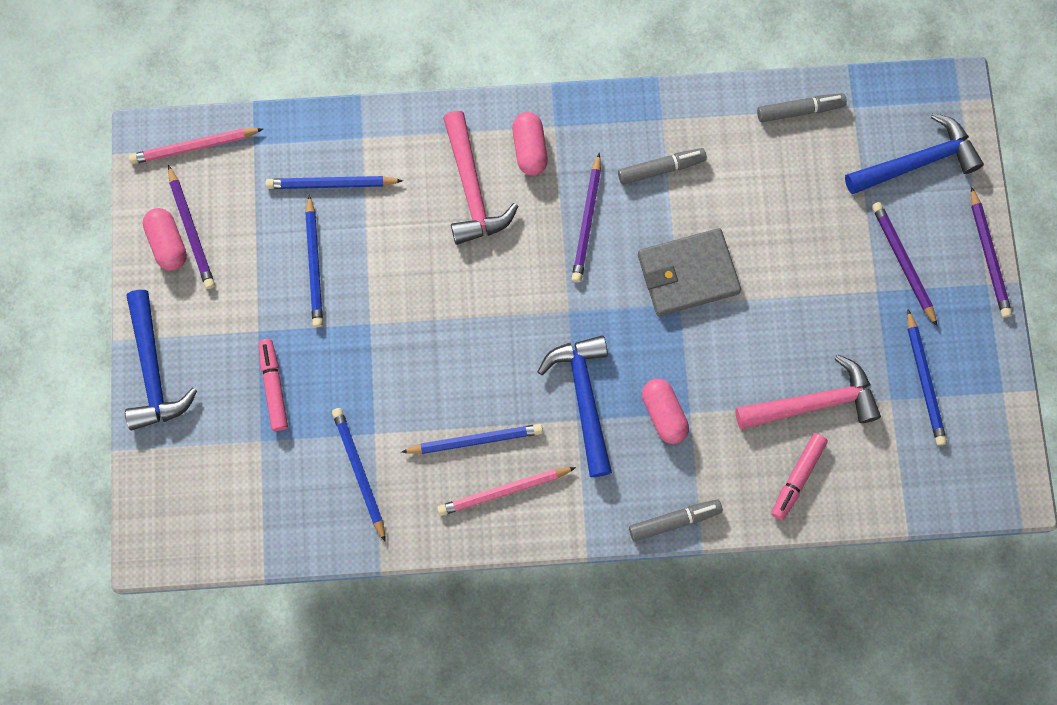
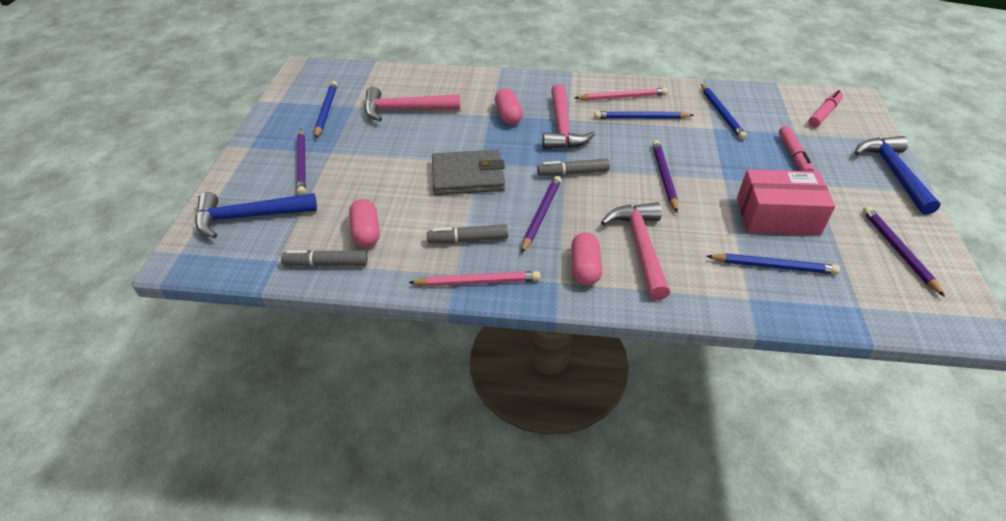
camera: 170 degrees left, 30 degrees down
pink pencil [129,128,263,164] -> pink pencil moved to [408,271,540,287]
pink capsule [143,208,187,271] -> pink capsule moved to [349,199,380,247]
blue pencil [305,194,323,327] -> pink box [737,169,835,235]
blue hammer [538,335,612,477] -> pink hammer [542,84,595,149]
grey marker [629,499,723,542] -> grey marker moved to [537,158,610,176]
pink marker [771,433,828,520] -> pink marker moved to [808,90,843,127]
purple pencil [971,186,1012,318] -> purple pencil moved to [652,140,678,212]

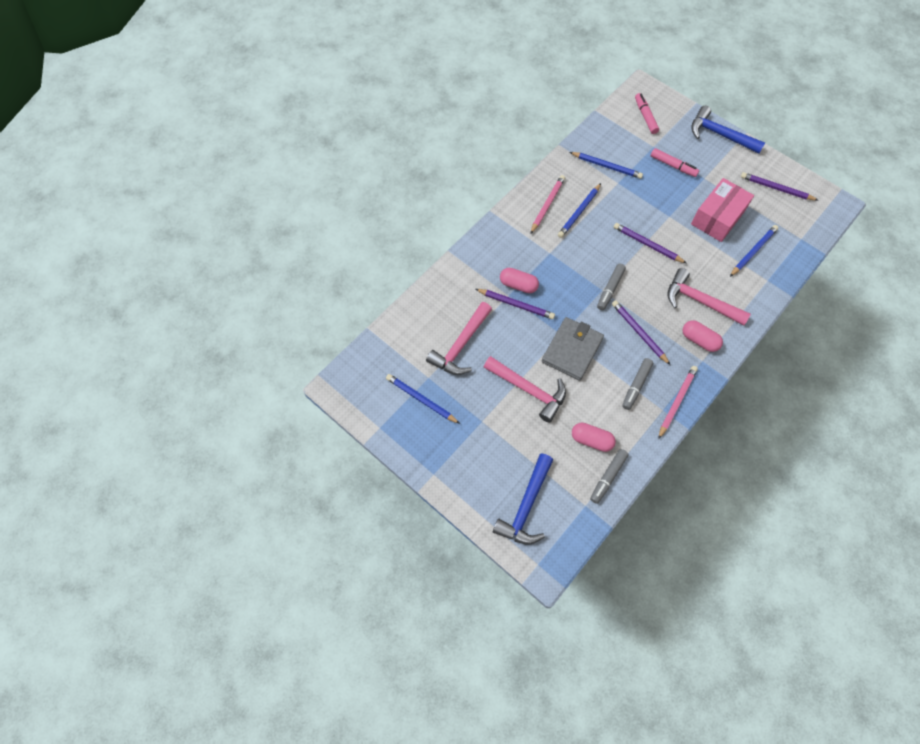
camera: 55 degrees left, 20 degrees up
purple pencil [297,129,306,195] -> purple pencil moved to [476,289,555,319]
pink hammer [542,84,595,149] -> pink hammer moved to [484,356,566,423]

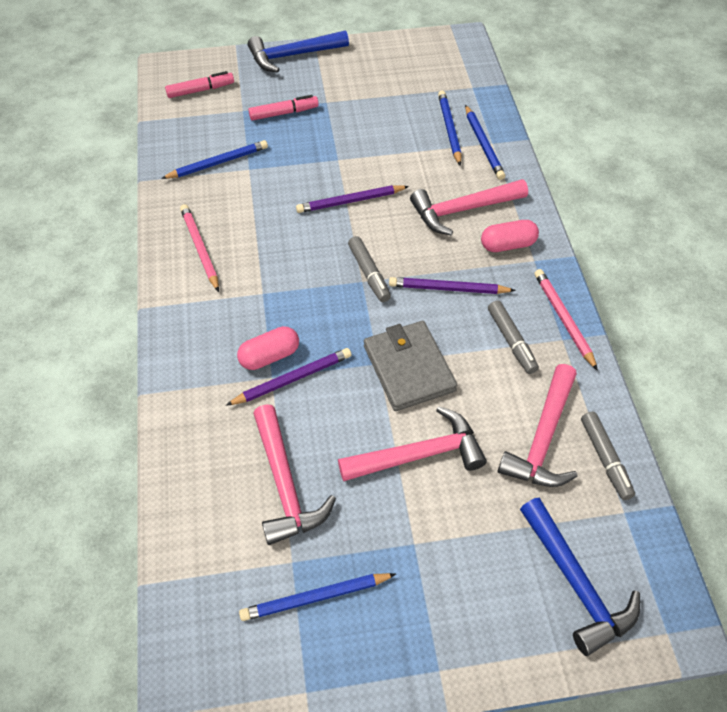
camera: 50 degrees left, 10 degrees down
blue pencil [558,183,601,238] -> blue pencil moved to [465,105,505,180]
pink capsule [572,423,616,452] -> pink hammer [498,364,578,487]
pink marker [635,93,659,134] -> pink marker turned 135 degrees clockwise [165,71,234,98]
pink box [691,178,754,242] -> none
purple pencil [741,172,819,201] -> none

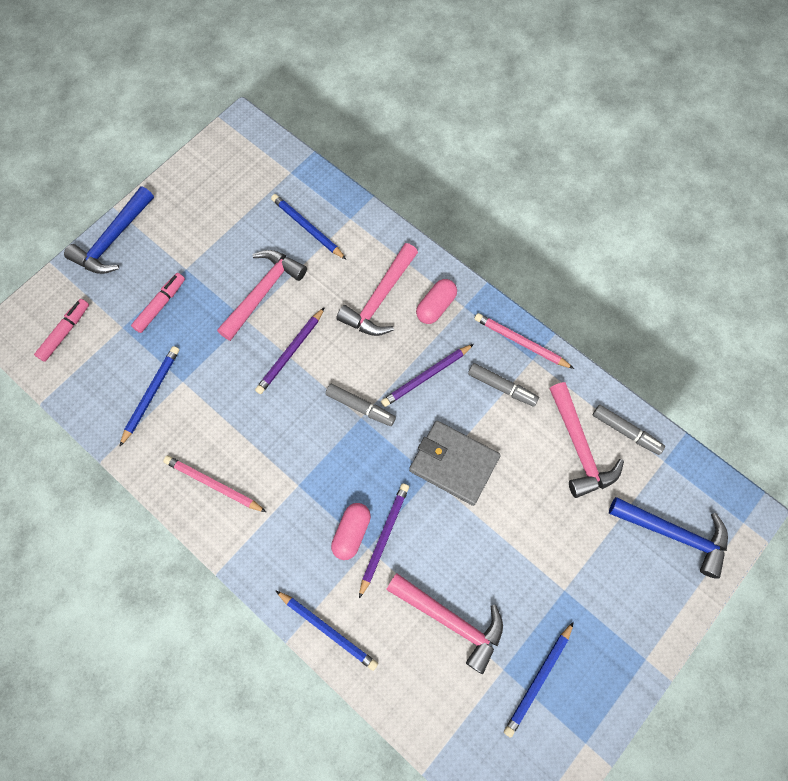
camera: 40 degrees left, 15 degrees up
pink hammer [338,406,487,481] -> pink hammer moved to [217,250,307,341]
blue pencil [465,105,505,180] -> blue pencil moved to [275,590,378,671]

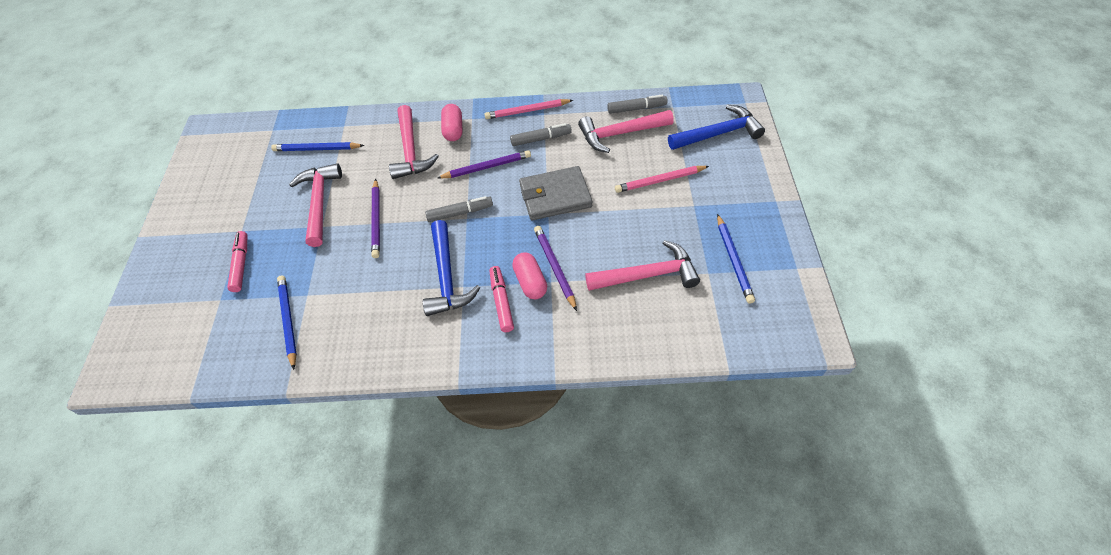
camera: 40 degrees left, 15 degrees down
pink marker [34,299,89,362] -> pink marker moved to [490,266,514,332]
blue hammer [64,186,154,274] -> blue hammer moved to [423,220,480,316]
pink pencil [163,456,266,512] -> pink pencil moved to [615,166,709,193]
blue pencil [275,590,378,671] -> none
purple pencil [381,344,474,407] -> purple pencil turned 120 degrees counterclockwise [437,150,531,178]
pink hammer [549,382,624,498] -> pink hammer turned 135 degrees clockwise [578,110,674,153]

